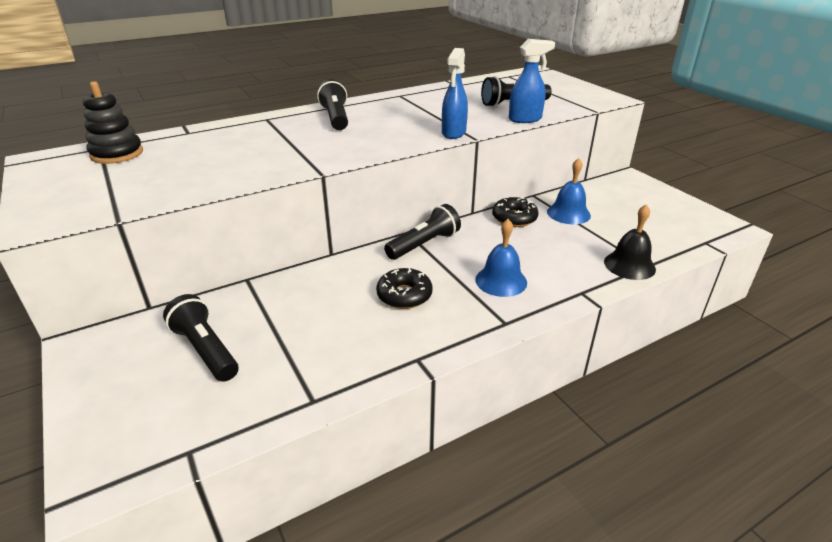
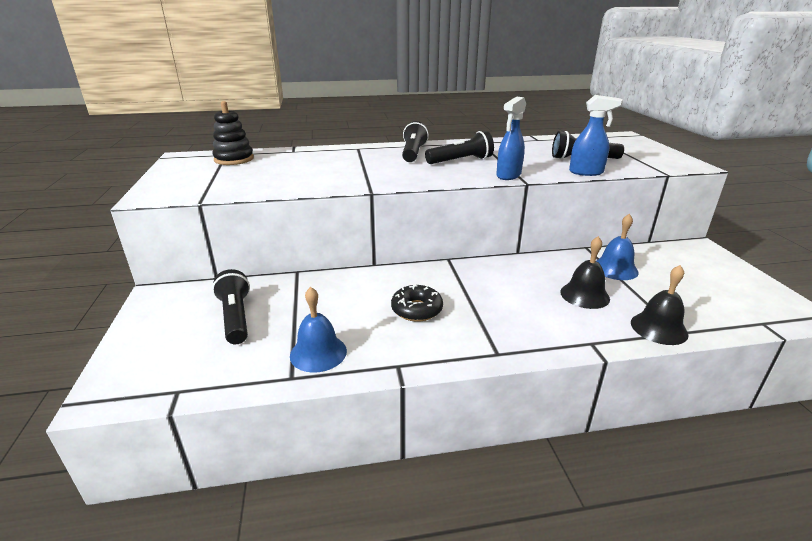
camera: 20 degrees right, 5 degrees down
black flashlight [384,204,461,260] -> black flashlight moved to [425,131,494,164]
blue bell [475,219,527,297] -> blue bell moved to [290,287,347,373]
black donut [492,197,538,227] -> none
none -> black bell [560,236,610,309]

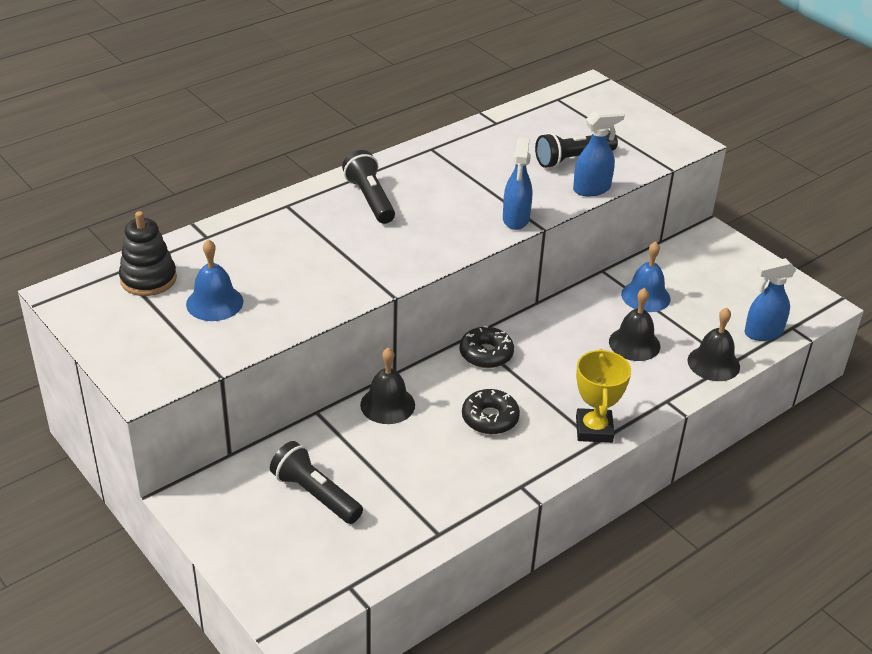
camera: 30 degrees left, 10 degrees up
blue bell [290,287,347,373] -> blue bell moved to [186,239,243,321]
black flashlight [425,131,494,164] -> none
none -> black bell [360,347,415,424]
none -> black donut [459,326,514,368]
none -> yellow trophy [576,349,631,443]
none -> blue spray bottle [744,258,796,341]

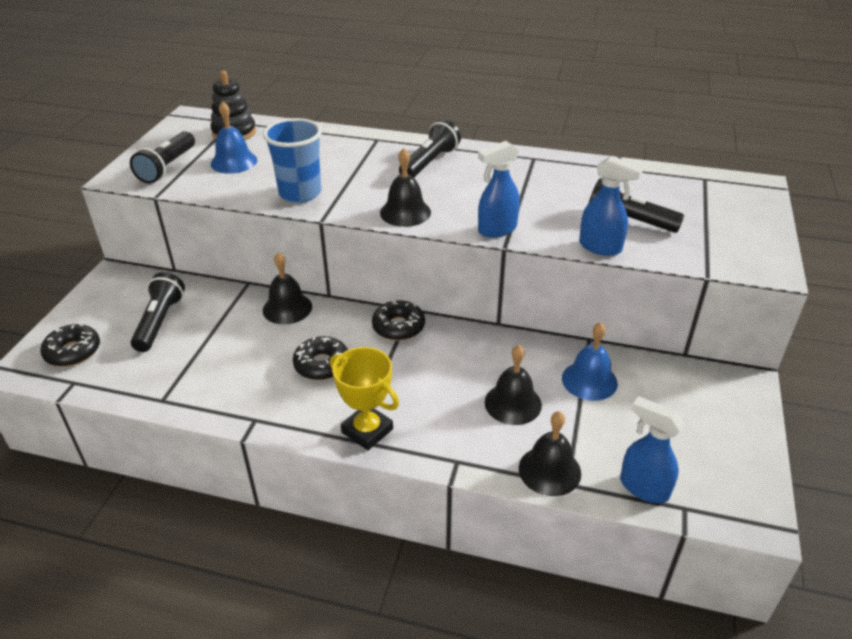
camera: 55 degrees right, 0 degrees up
yellow trophy [576,349,631,443] -> yellow trophy turned 75 degrees clockwise [330,347,399,450]
none -> black donut [40,324,100,367]
none -> black flashlight [130,131,195,183]
none -> blue cup [263,118,322,203]
none -> black bell [380,148,431,227]

